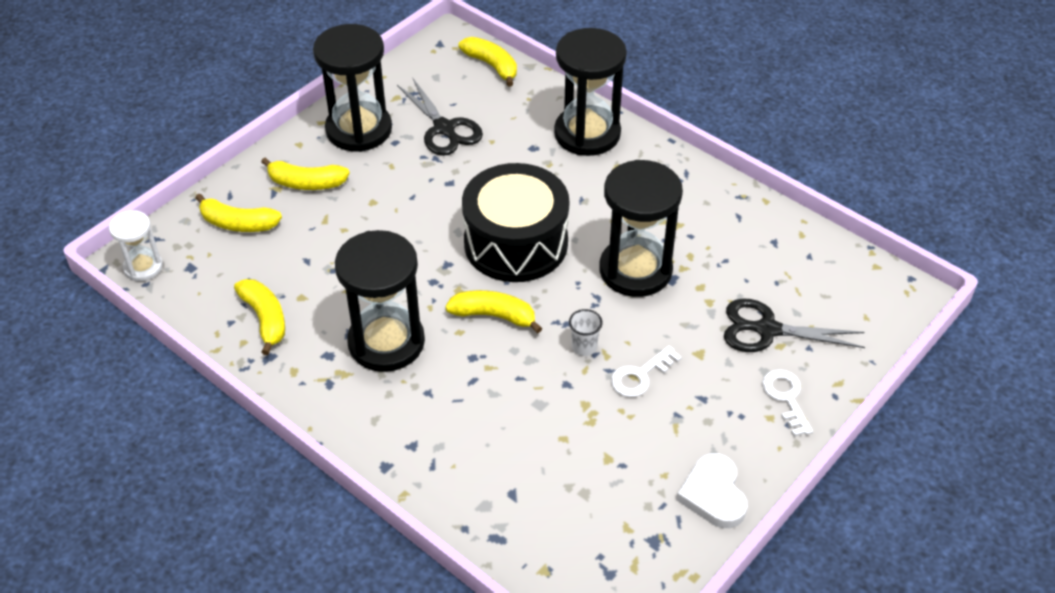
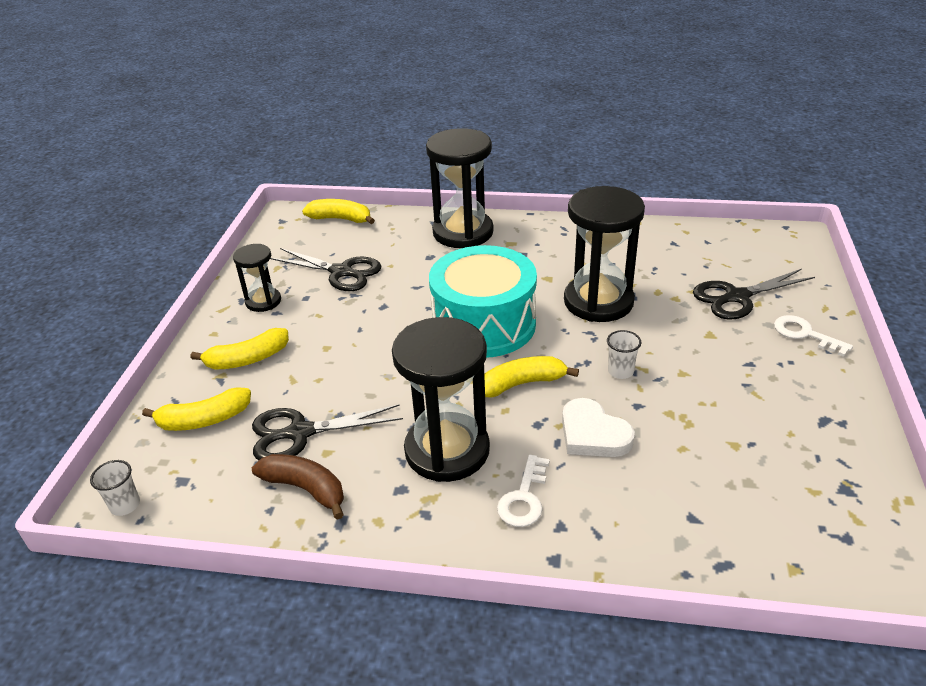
camera: 30 degrees left, 10 degrees down
white hourglass [109,210,163,281] -> white cup [90,460,140,516]
yellow banana [234,279,285,355] -> brown banana [252,454,344,520]
black hourglass [313,24,392,152] -> black hourglass [233,244,281,312], size x0.53
black drum [462,163,569,282] -> turquoise drum [429,245,537,358]
white key [611,346,682,397] -> white key moved to [497,455,550,527]
white heart [676,453,748,528] -> white heart moved to [562,398,635,457]
none -> black scissors [252,404,403,460]

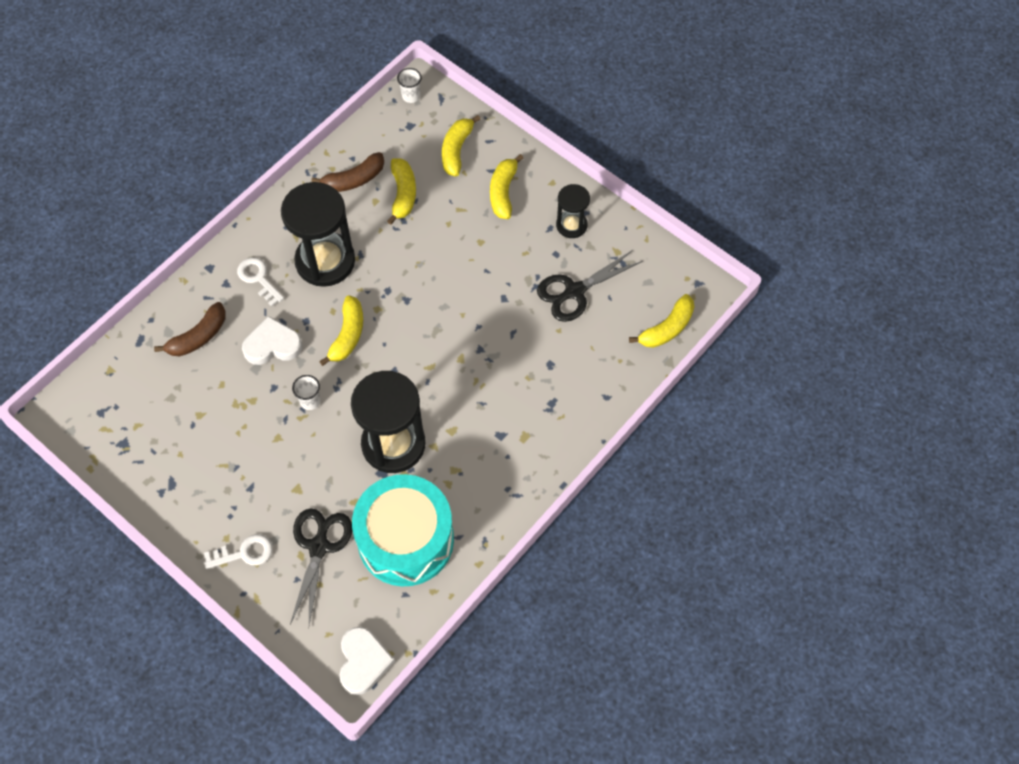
camera: 120 degrees right, 25 degrees up
black scissors [252,404,403,460] -> yellow banana [387,158,416,225]
black hourglass [426,128,494,248] -> none
turquoise drum [429,245,537,358] -> turquoise drum moved to [352,474,454,586]
none -> brown banana [154,302,226,356]
none -> white heart [339,627,395,695]

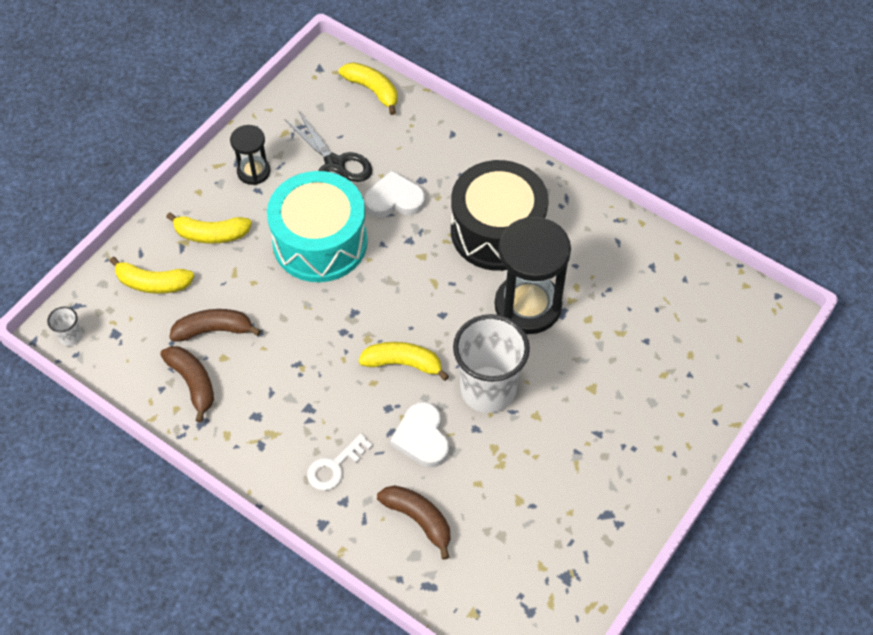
camera: 95 degrees left, 5 degrees down
white key [204,534,273,569] -> none
black hourglass [281,182,355,287] -> none
black scissors [290,508,352,625] -> none
white cup [292,375,321,410] -> white cup [453,314,530,413], size x2.41
white heart [339,627,395,695] -> white heart moved to [364,171,425,218]
turquoise drum [352,474,454,586] -> turquoise drum moved to [267,171,368,282]
yellow banana [387,158,416,225] -> brown banana [169,309,261,341]
none -> black drum [451,160,549,271]

